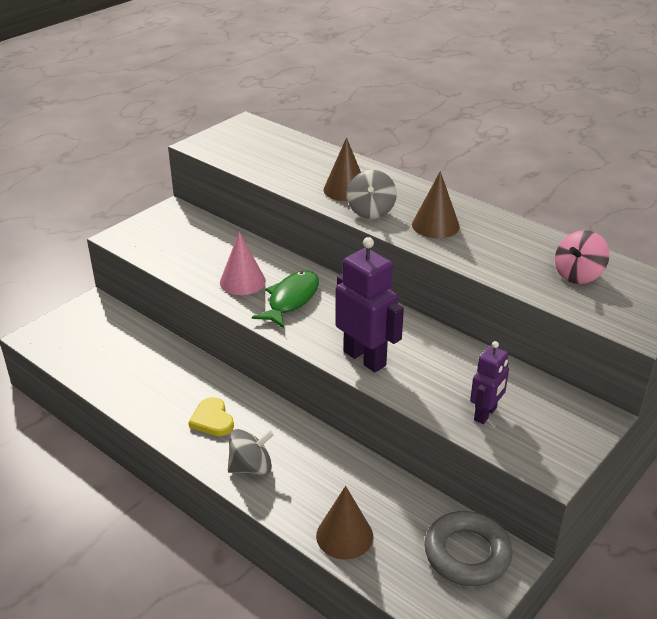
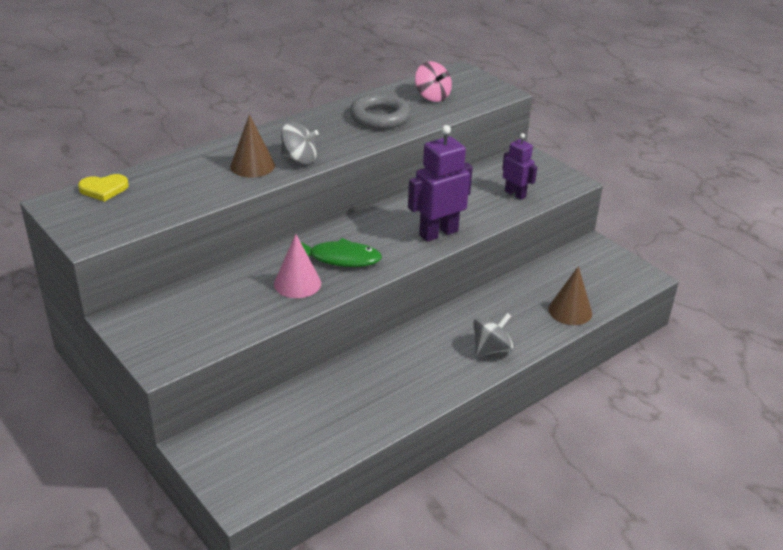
camera: 80 degrees left, 0 degrees up
yellow heart [188,397,234,436] -> yellow heart moved to [78,174,129,202]
grey spinning top [228,429,274,475] -> grey spinning top turned 60 degrees clockwise [473,313,514,357]
green fish [252,270,319,328] -> green fish turned 150 degrees clockwise [300,238,382,267]
brown cone [412,171,460,238] -> none
grey ring [424,511,512,586] -> grey ring moved to [350,93,411,129]

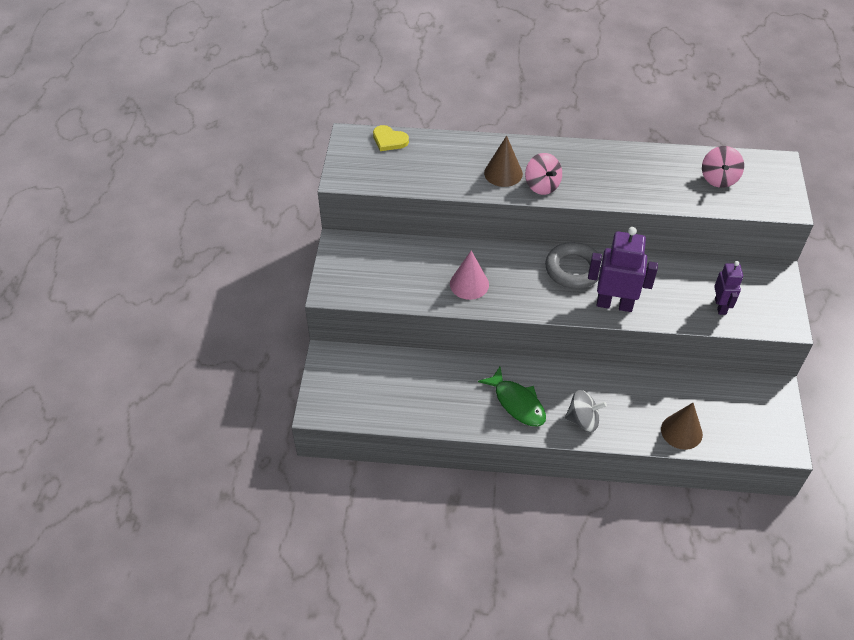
camera: 45 degrees right, 15 degrees up
grey spinning top [281,122,319,165] -> pink spinning top [525,153,562,195]
green fish [300,238,382,267] -> green fish moved to [478,367,546,427]
grey ring [350,93,411,129] -> grey ring moved to [545,242,602,289]

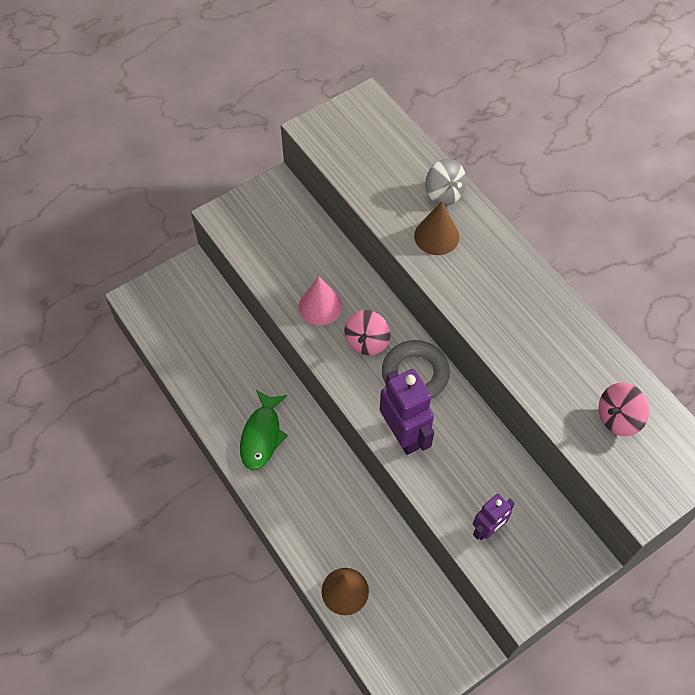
camera: 50 degrees right, 10 degrees up
yellow heart [373,125,409,151] -> none
pink spinning top [525,153,562,195] -> pink spinning top moved to [344,310,390,355]
grey spinning top [565,390,607,432] -> grey spinning top moved to [426,158,466,206]

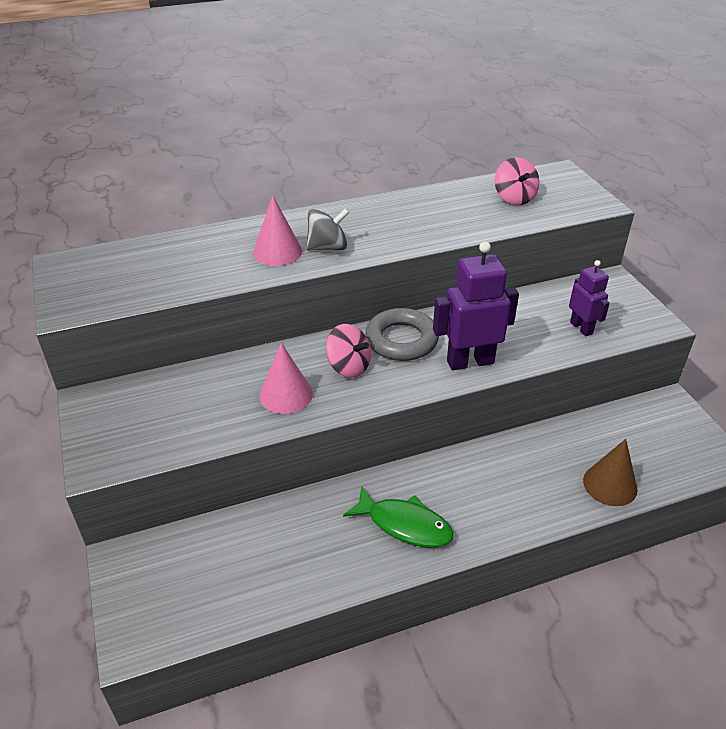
camera: 75 degrees left, 20 degrees down
brown cone [414,201,459,255] -> pink cone [253,195,302,266]
grey spinning top [426,158,466,206] -> grey spinning top moved to [306,208,349,250]

